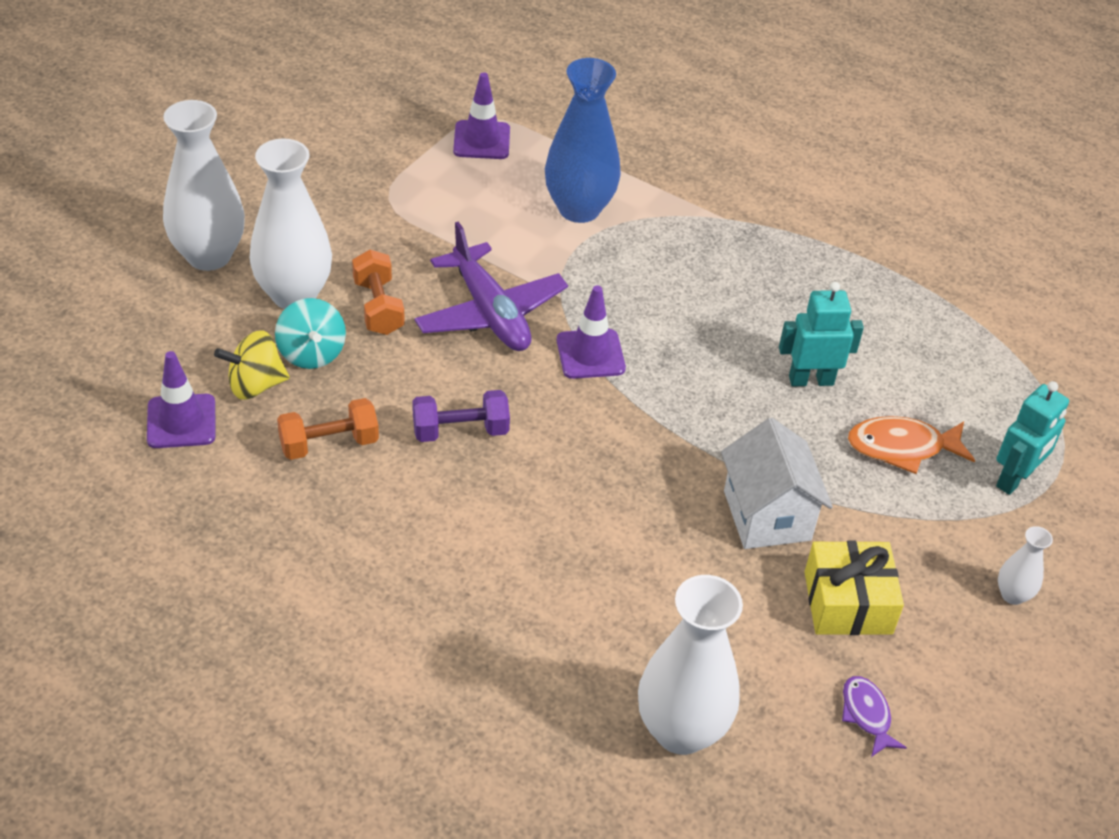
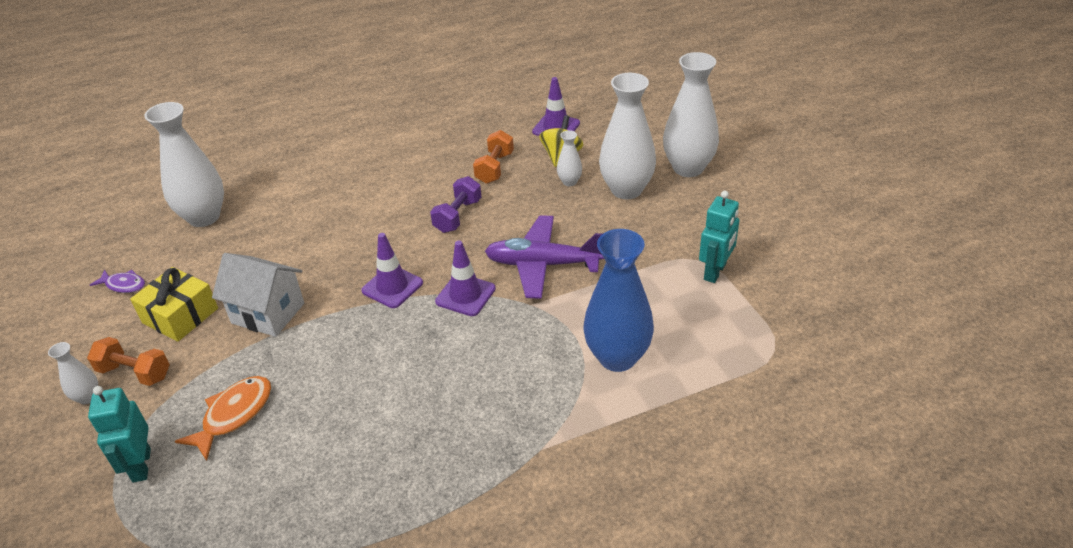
camera: 130 degrees right, 5 degrees down
turquoise spinning top [275,298,346,369] -> white vase [557,130,582,186]
orange dumbbell [352,250,405,335] -> orange dumbbell moved to [87,337,170,386]
purple traffic cone [453,72,510,159] -> purple traffic cone moved to [361,233,423,308]
turquoise robot [779,282,864,386] -> turquoise robot moved to [699,191,739,283]

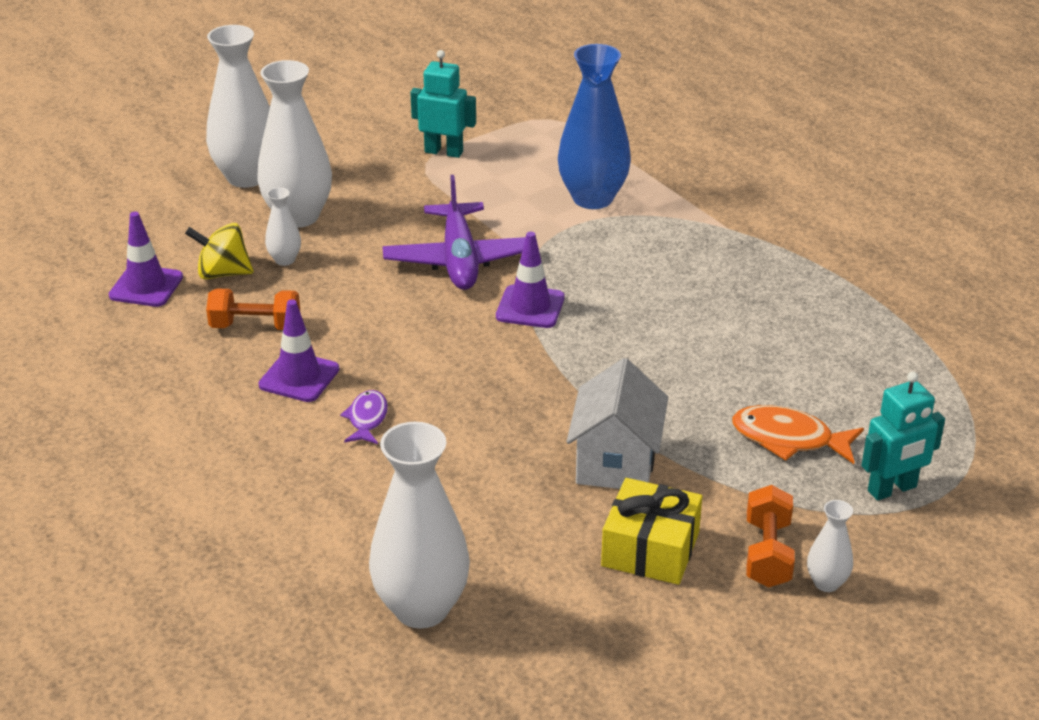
camera: 105 degrees left, 5 degrees down
purple fish [90,270,145,293] -> purple fish moved to [340,390,388,444]
purple traffic cone [361,233,423,308] -> purple traffic cone moved to [258,299,340,402]
purple dumbbell [430,176,482,233] -> none

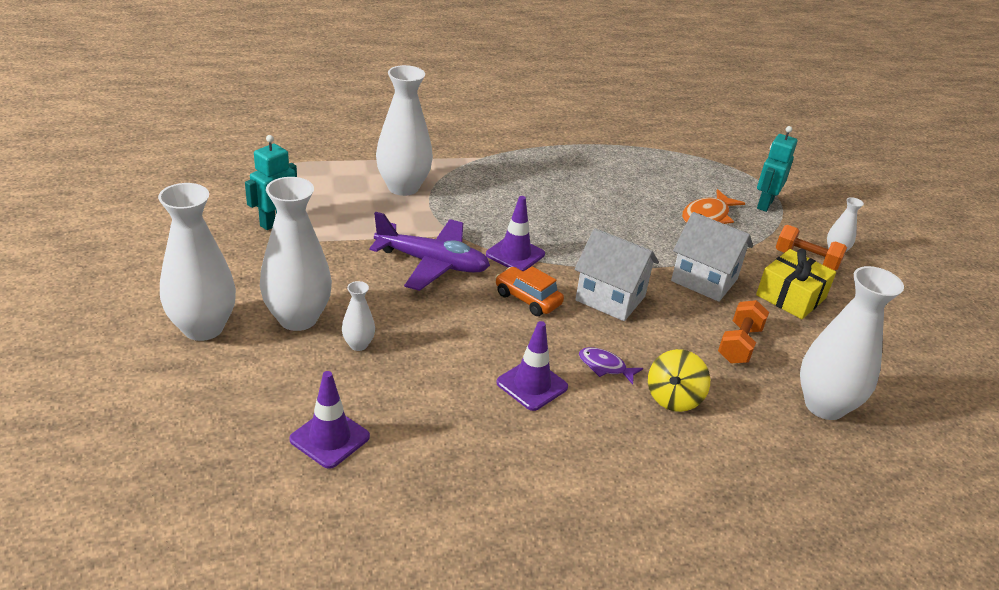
camera: 70 degrees left, 0 degrees up
yellow spinning top [185,223,254,280] -> yellow spinning top moved to [648,349,710,412]
orange dumbbell [206,289,300,330] -> orange dumbbell moved to [718,300,769,364]
blue vase [558,44,631,209] -> white vase [376,65,433,196]
turquoise robot [861,372,945,501] -> turquoise robot turned 150 degrees counterclockwise [757,126,797,212]
none -> orange car [495,266,564,316]
none -> white house [575,228,659,321]

